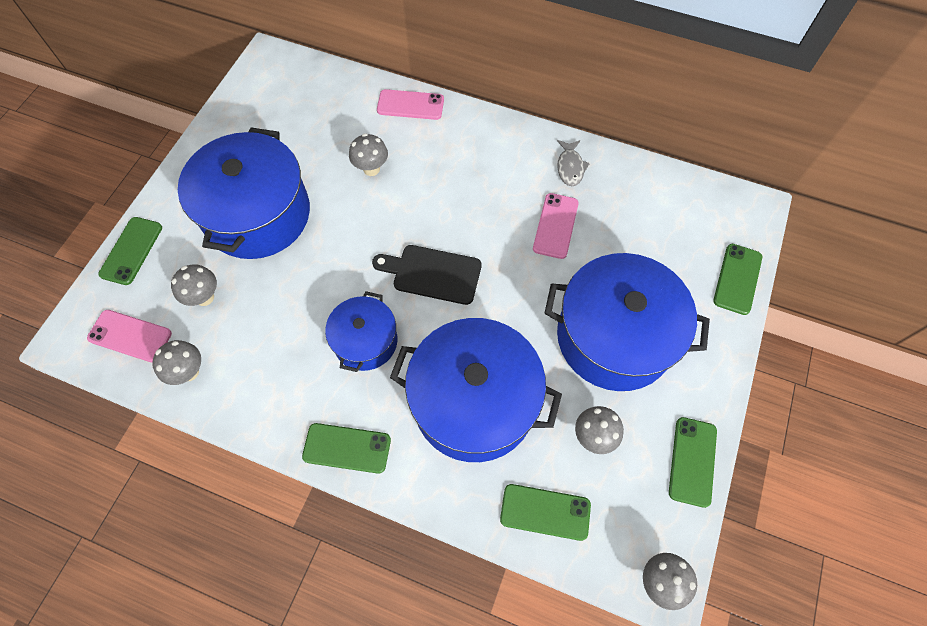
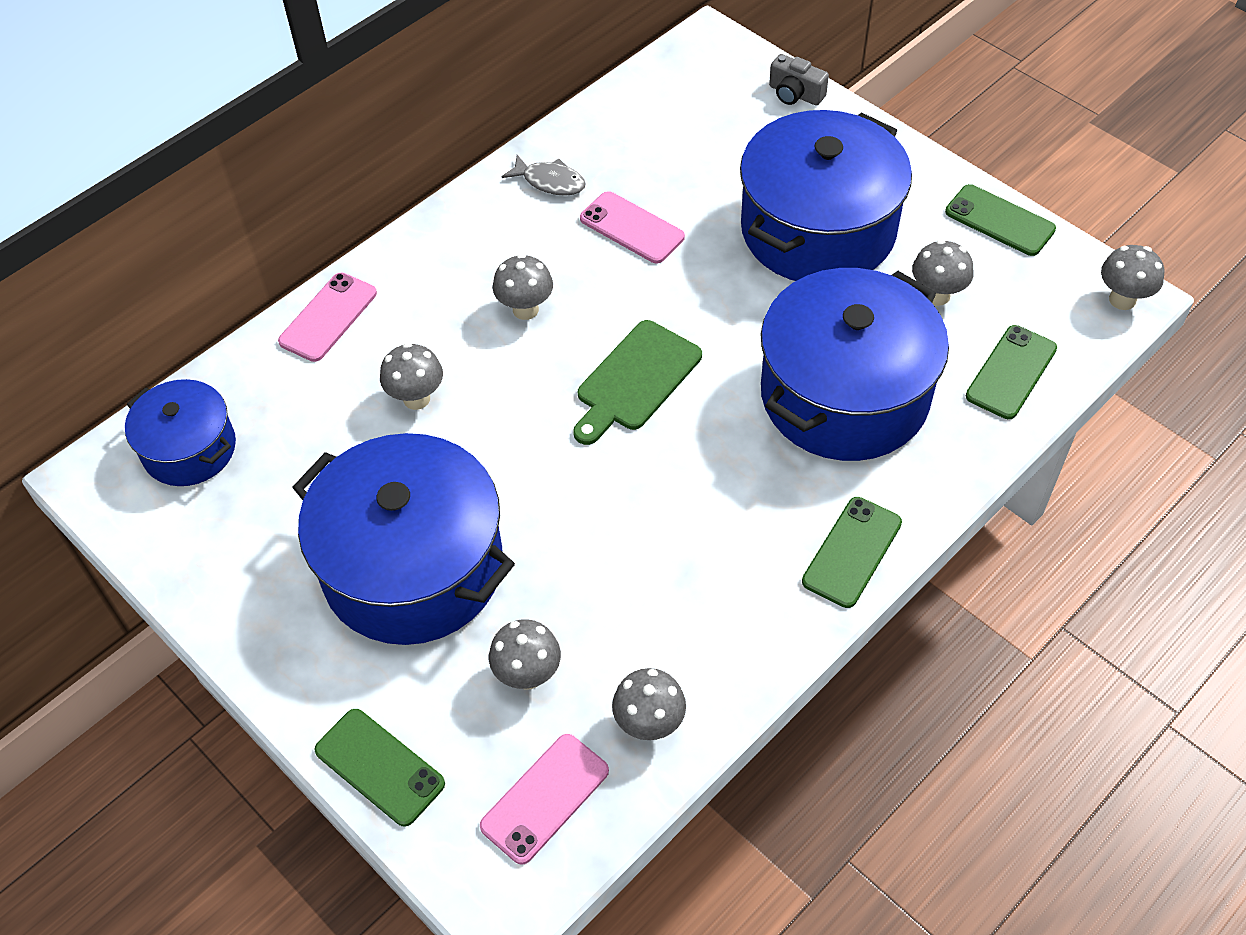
camera: 65 degrees left, 10 degrees down
blue pot [325,291,397,372] -> blue pot moved to [125,379,236,486]
black cutting board [372,245,482,305] -> green cutting board [573,320,702,445]
green phone [713,244,762,315] -> grey camera [769,54,829,105]
none -> grey mushroom [493,254,553,320]

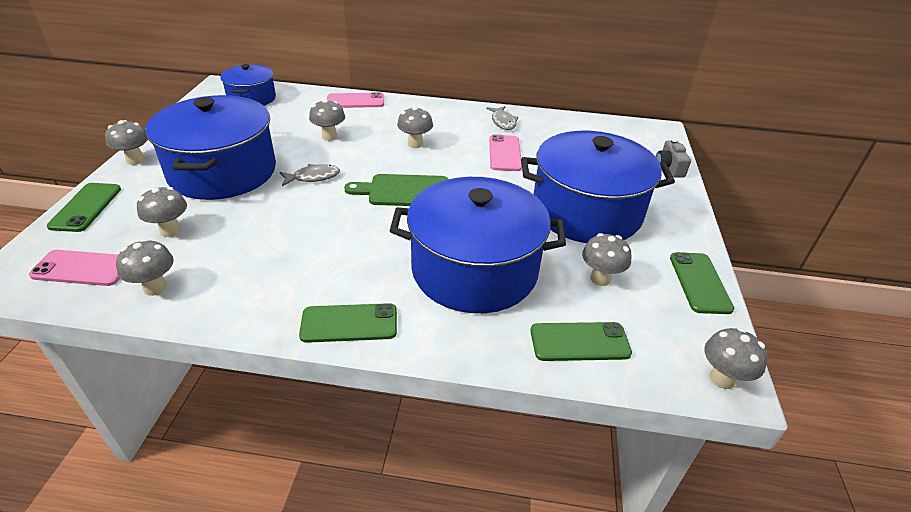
camera: 50 degrees right, 15 degrees down
none -> grey mushroom [105,120,148,165]
none -> grey fish [280,164,340,186]

